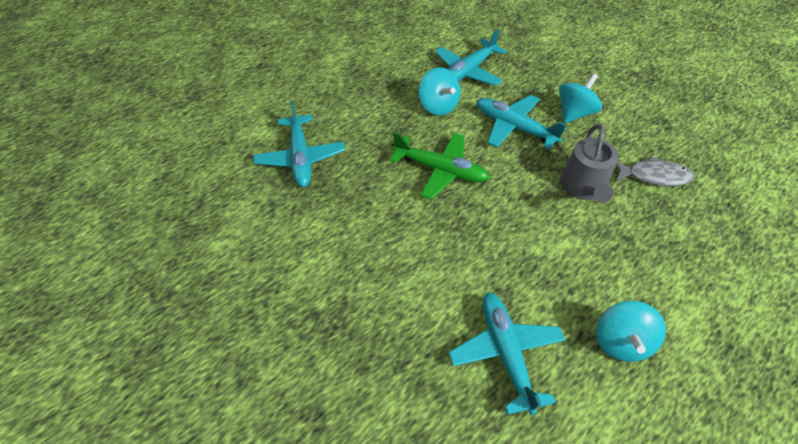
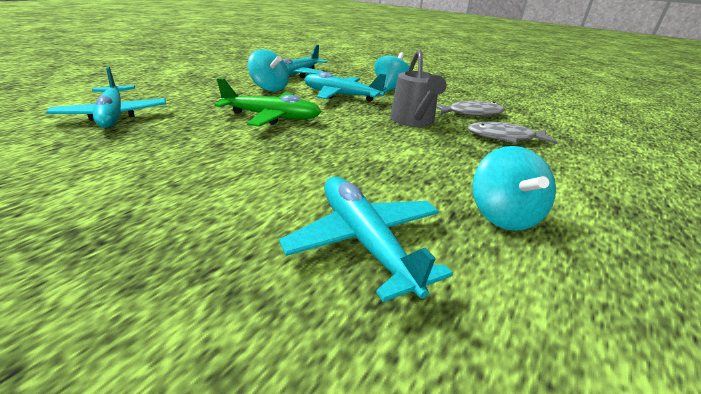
camera: 15 degrees left, 20 degrees down
none -> grey fish [468,122,557,144]

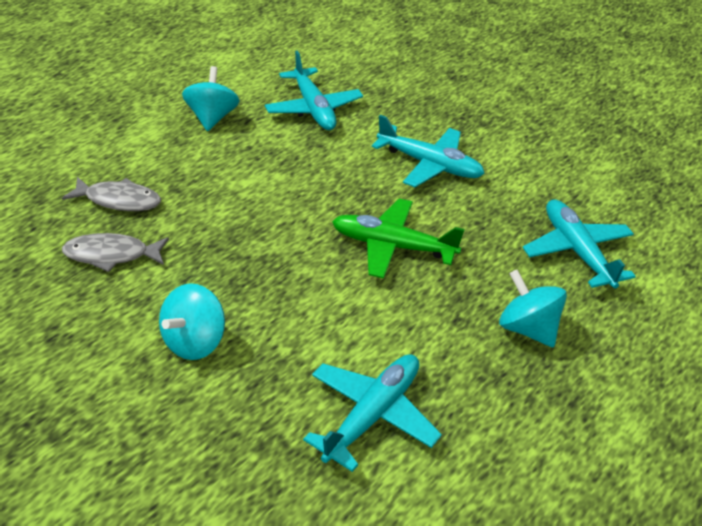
camera: 175 degrees left, 10 degrees up
turquoise spinning top [248,50,289,91] -> turquoise spinning top moved to [499,270,567,347]
turquoise plane [304,72,386,102] -> turquoise plane moved to [372,115,485,187]
grey watering can [390,49,447,127] -> none

